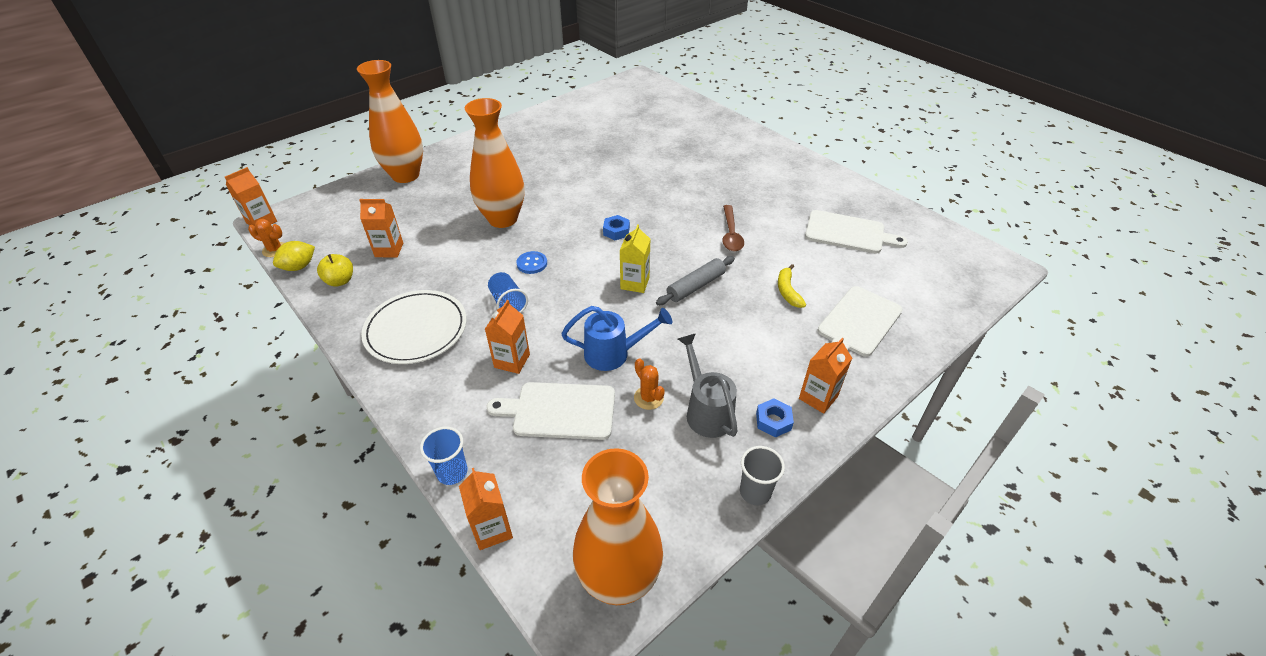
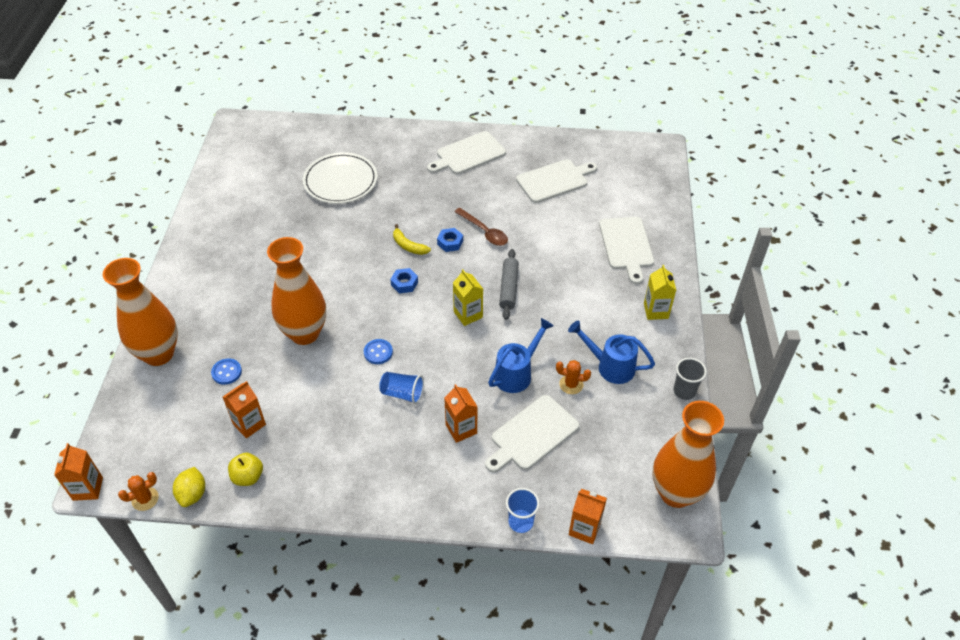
camera: 45 degrees left, 5 degrees up
white plate [361,290,467,364] -> white plate moved to [303,152,378,204]
grey watering can [678,333,738,438] -> blue watering can [568,321,655,384]
blue nut [756,398,794,438] -> blue nut moved to [437,228,463,252]
yellow banana [778,264,806,308] -> yellow banana moved to [393,224,431,255]
orange carton [799,338,852,414] -> yellow carton [644,265,676,320]
none -> blue button [211,358,242,385]
none -> white cutting board [427,131,506,174]

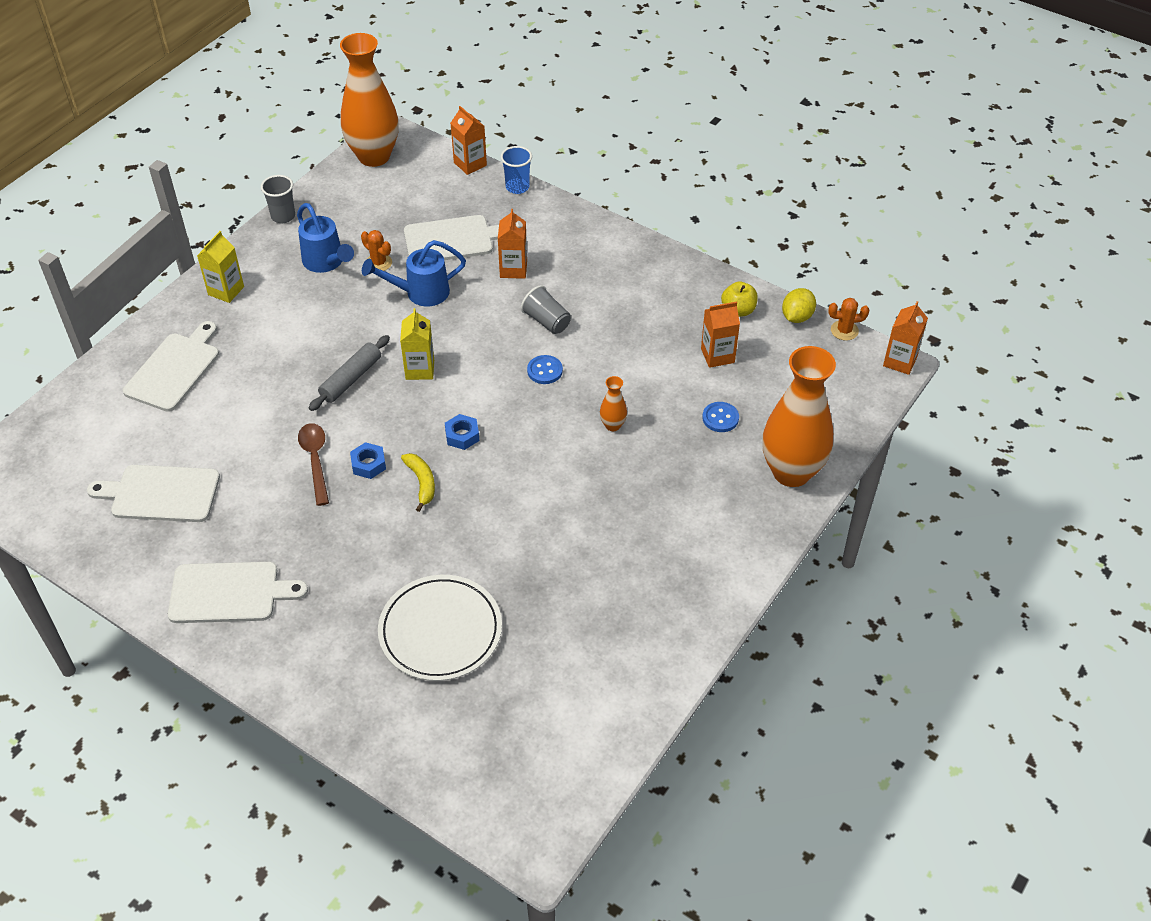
camera: 150 degrees left, 0 degrees up
orange vase [267,237,326,345] -> orange vase [600,376,627,431], size x0.41
blue cup [379,372,424,404] -> grey cup [521,285,571,334]

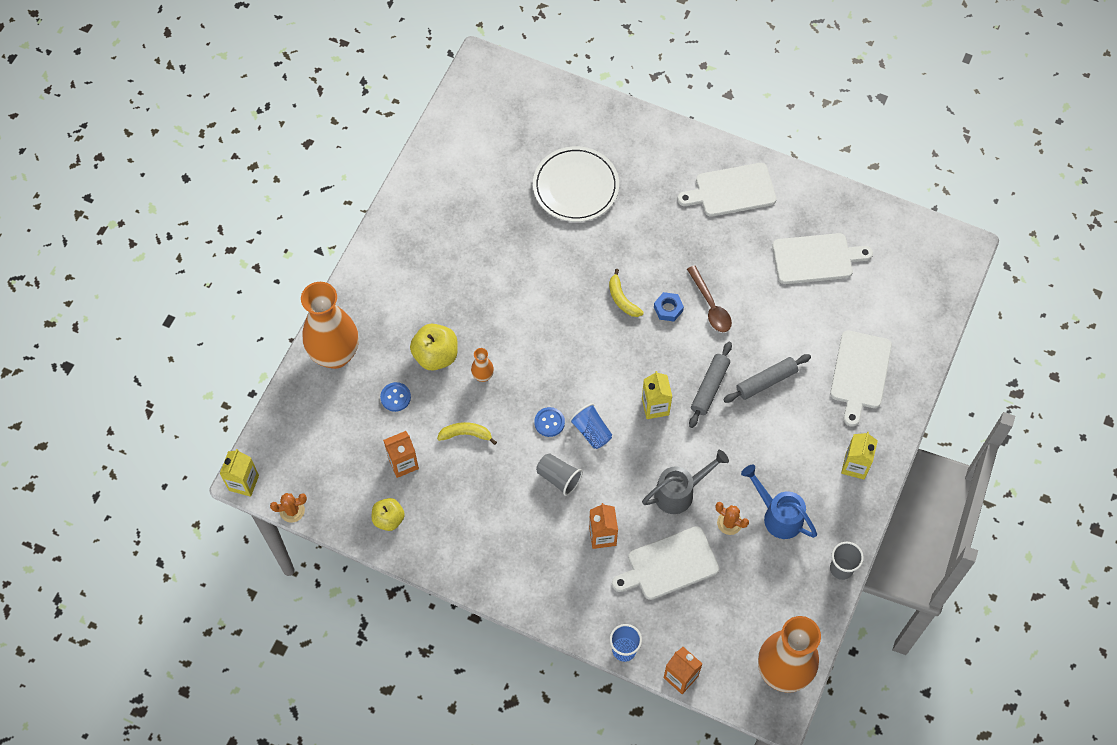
camera: 170 degrees right, 15 degrees up
blue watering can [362,240,466,306] -> grey watering can [642,450,729,514]
blue nut [445,414,479,450] -> none
yellow lemon [782,288,816,323] -> none
orange carton [883,301,928,375] -> yellow carton [220,449,259,497]
none -> yellow apple [410,324,458,371]
none -> yellow banana [437,422,497,445]
none -> blue cup [569,403,612,449]
none -> grey rolling pin [723,354,811,403]

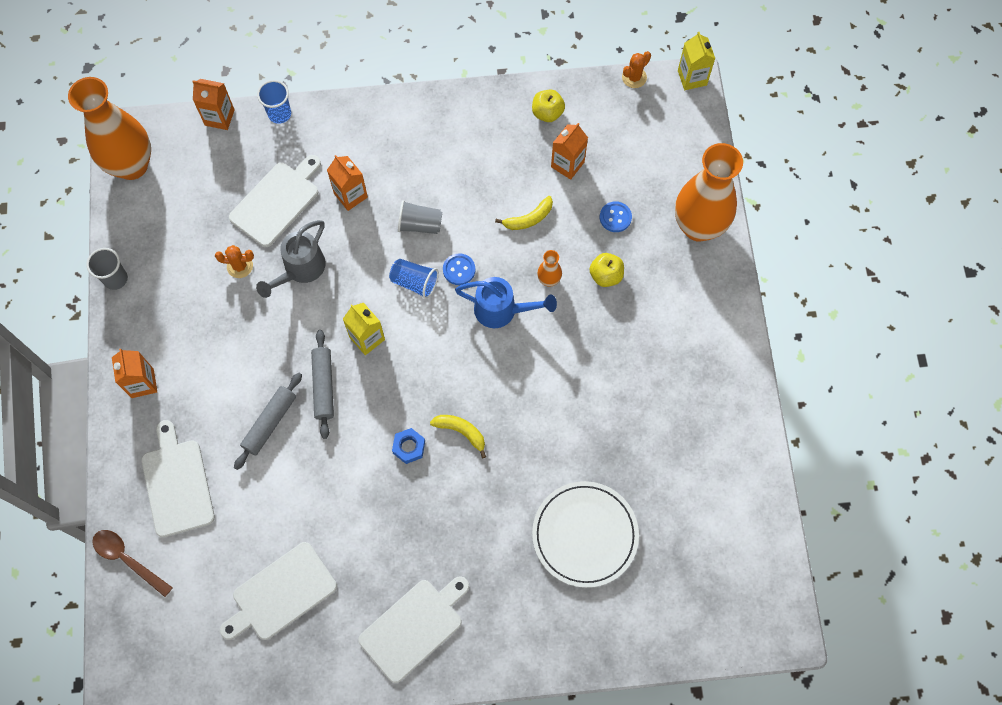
camera: 150 degrees right, 5 degrees up
yellow apple [410,324,458,371] -> yellow apple [589,253,624,287], size x0.67
brown spoon [687,265,732,332] -> brown spoon moved to [92,530,173,597]
blue watering can [741,465,817,539] -> blue watering can moved to [455,277,557,328]
yellow carton [841,432,878,480] -> orange carton [112,349,157,398]

